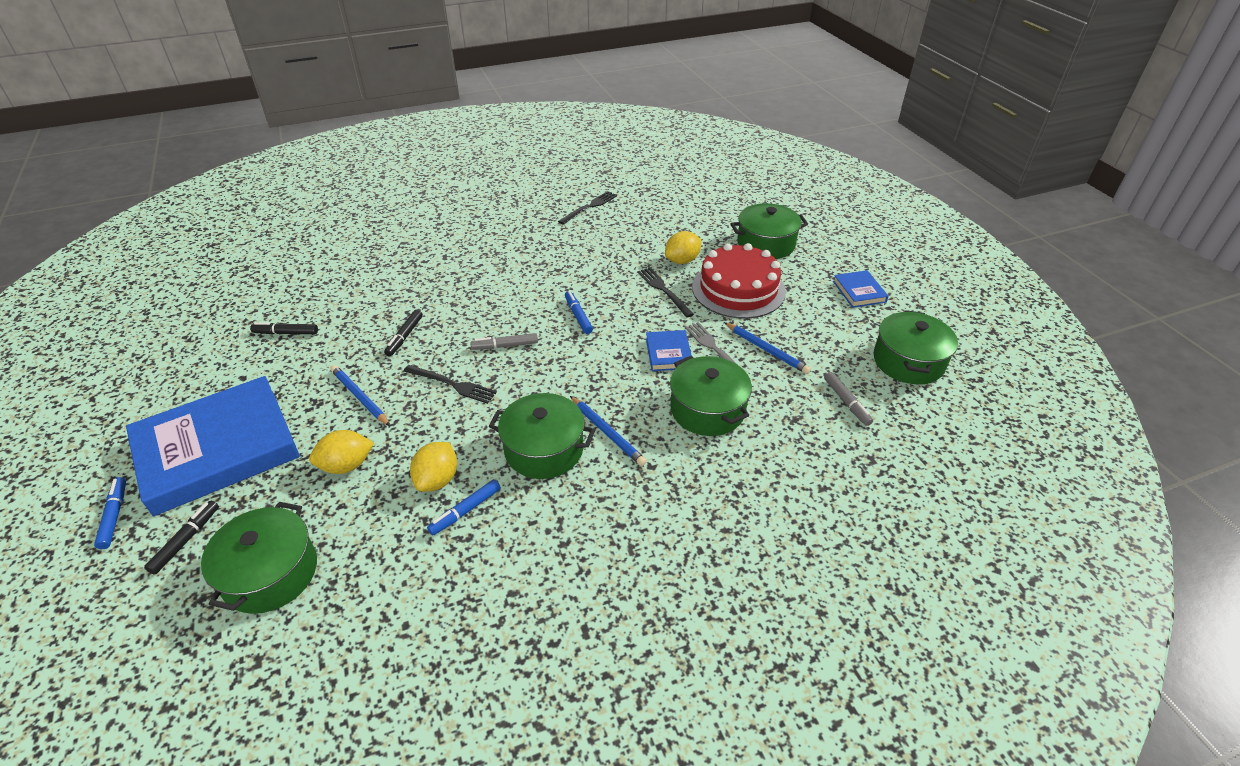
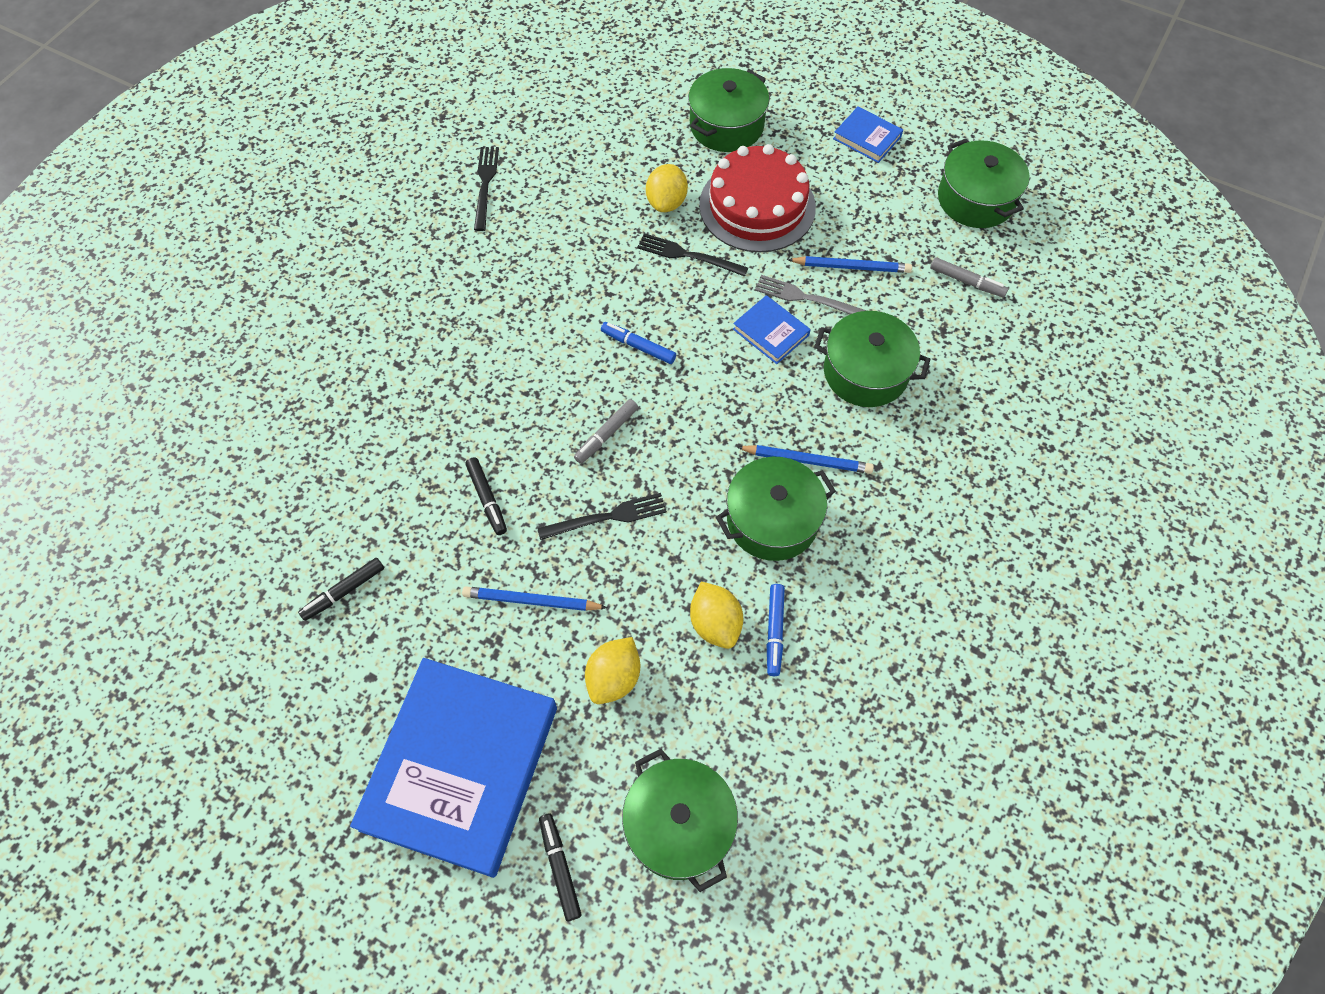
camera: 40 degrees left, 20 degrees up
blue marker [94,477,126,549] -> none

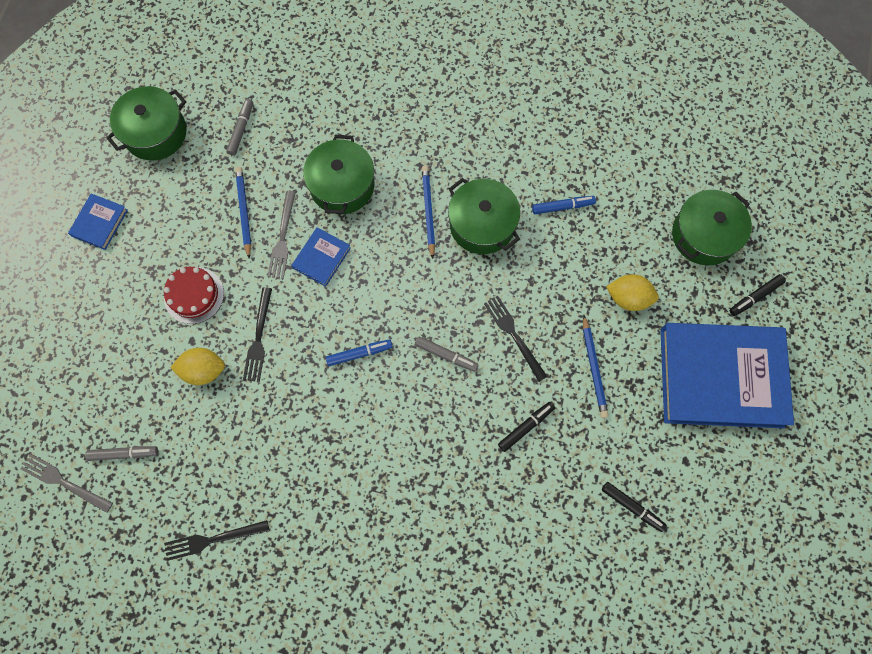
camera: 105 degrees left, 10 degrees up
blue marker [601,322,676,364] -> blue marker turned 120 degrees counterclockwise [326,340,393,366]
green pot [688,68,769,152] -> none
yellow lemon [690,582,743,649] -> none
red cake [699,144,816,252] -> red cake [164,267,224,324], size x0.59
none -> grey fork [21,454,113,513]
none -> grey marker [85,446,158,461]

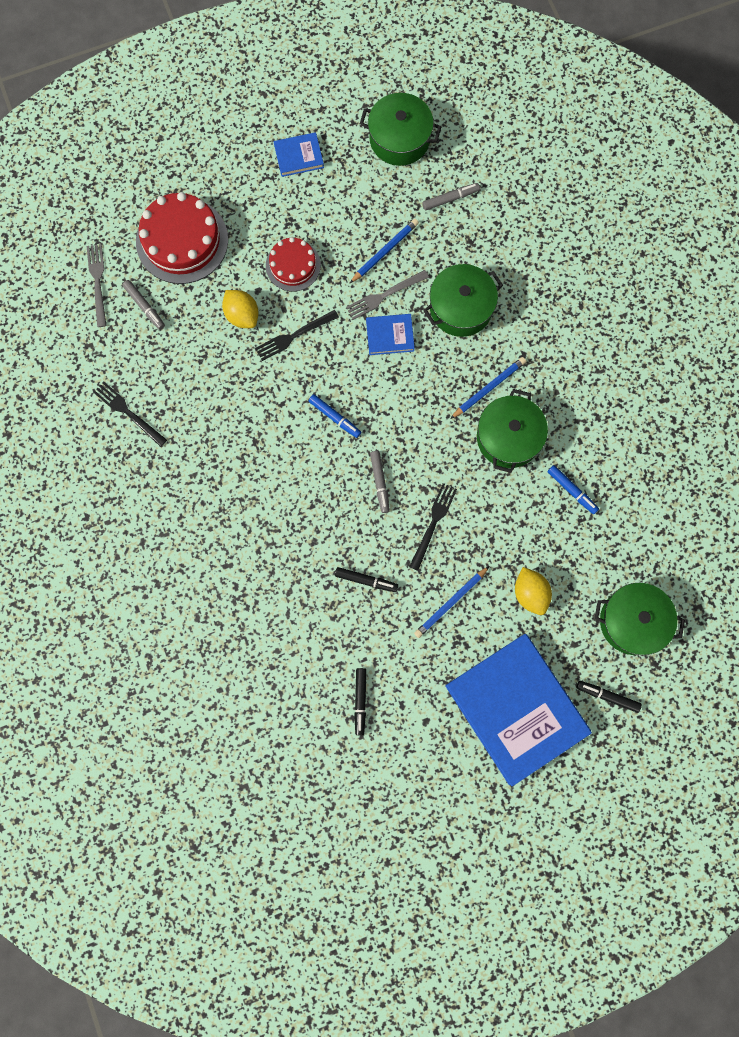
camera: 55 degrees right, 5 degrees up
none -> red cake [136,192,228,284]

